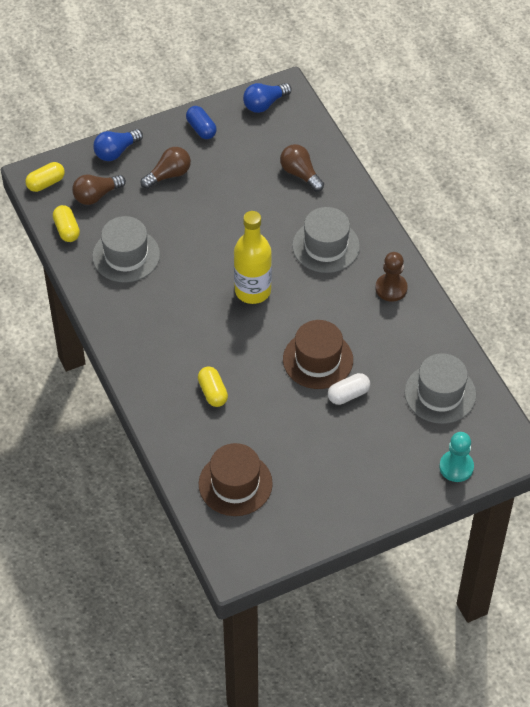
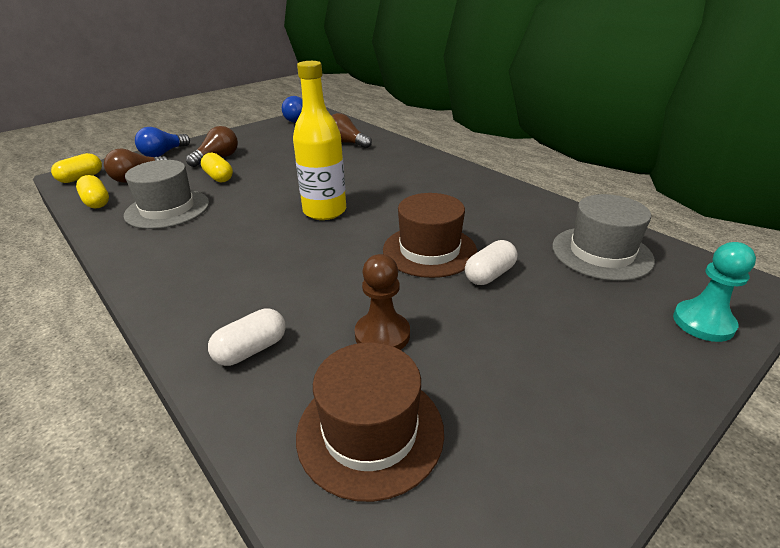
camera: 15 degrees left, 20 degrees down
blue capsule [186,106,217,139] -> none
yellow capsule [198,367,228,407] -> yellow capsule moved to [201,153,233,182]
grey hat [292,207,360,273] -> none
brown pawn [375,252,408,302] -> brown pawn moved to [355,254,410,350]
none -> white capsule [208,308,286,366]

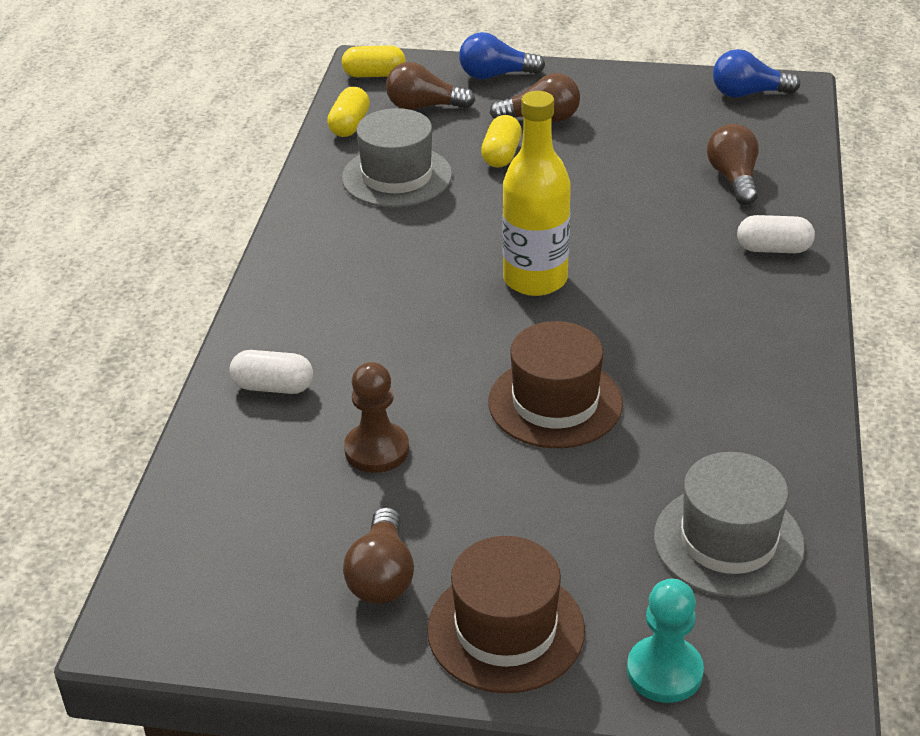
camera: 50 degrees right, 5 degrees up
brown hat [296,342,444,502] -> brown hat moved to [427,536,585,693]
white capsule [465,240,517,285] -> white capsule moved to [737,215,815,253]
none -> brown light bulb [343,507,414,604]

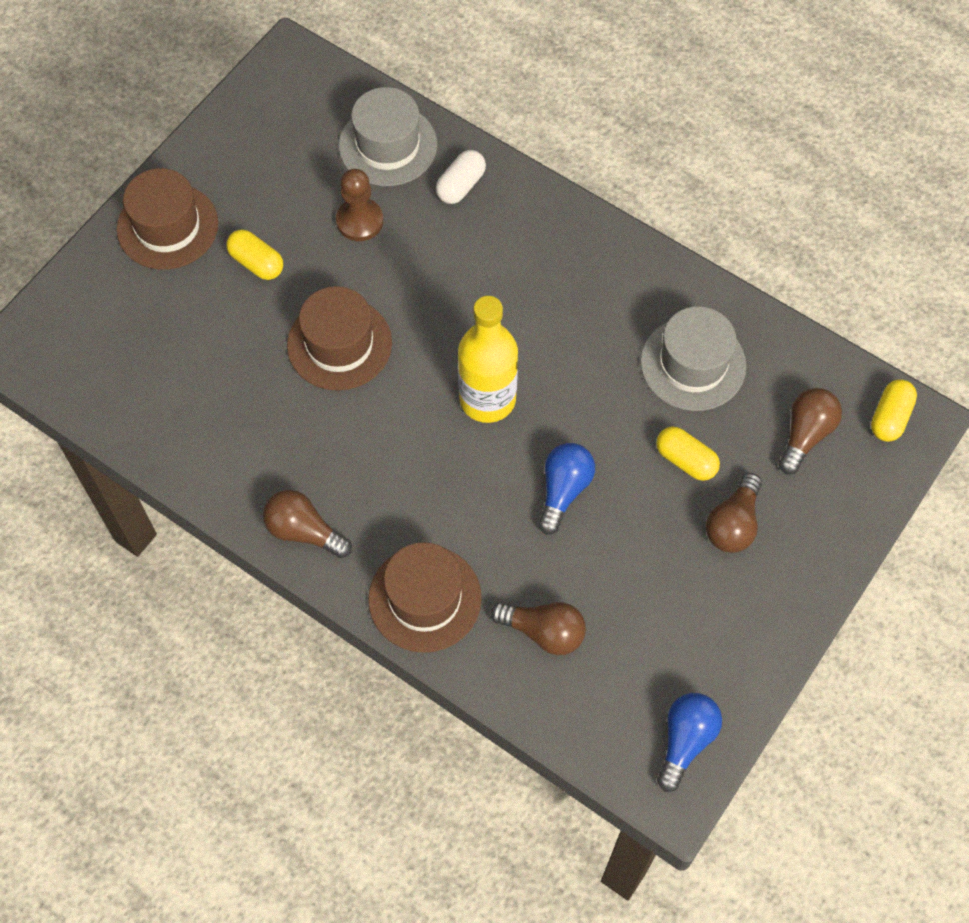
camera: 115 degrees right, 25 degrees up
yellow capsule [327,87,370,137] -> yellow capsule moved to [227,229,283,280]
brown light bulb [343,507,414,604] -> brown light bulb moved to [263,490,352,558]
blue light bulb [459,32,545,79] -> blue light bulb moved to [538,443,595,535]
turquoise pawn [627,579,704,703] -> none
grey hat [654,452,805,598] -> grey hat moved to [339,87,437,186]
white capsule [737,215,815,253] -> brown hat [368,542,482,653]

